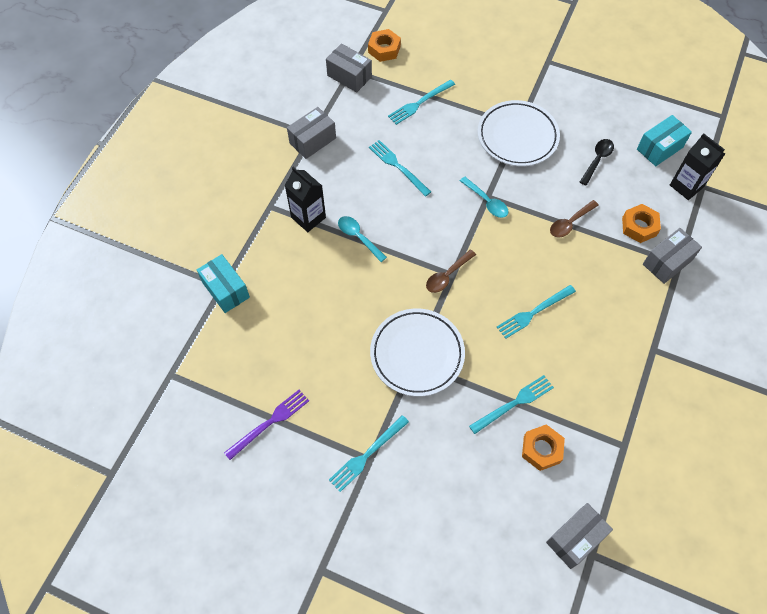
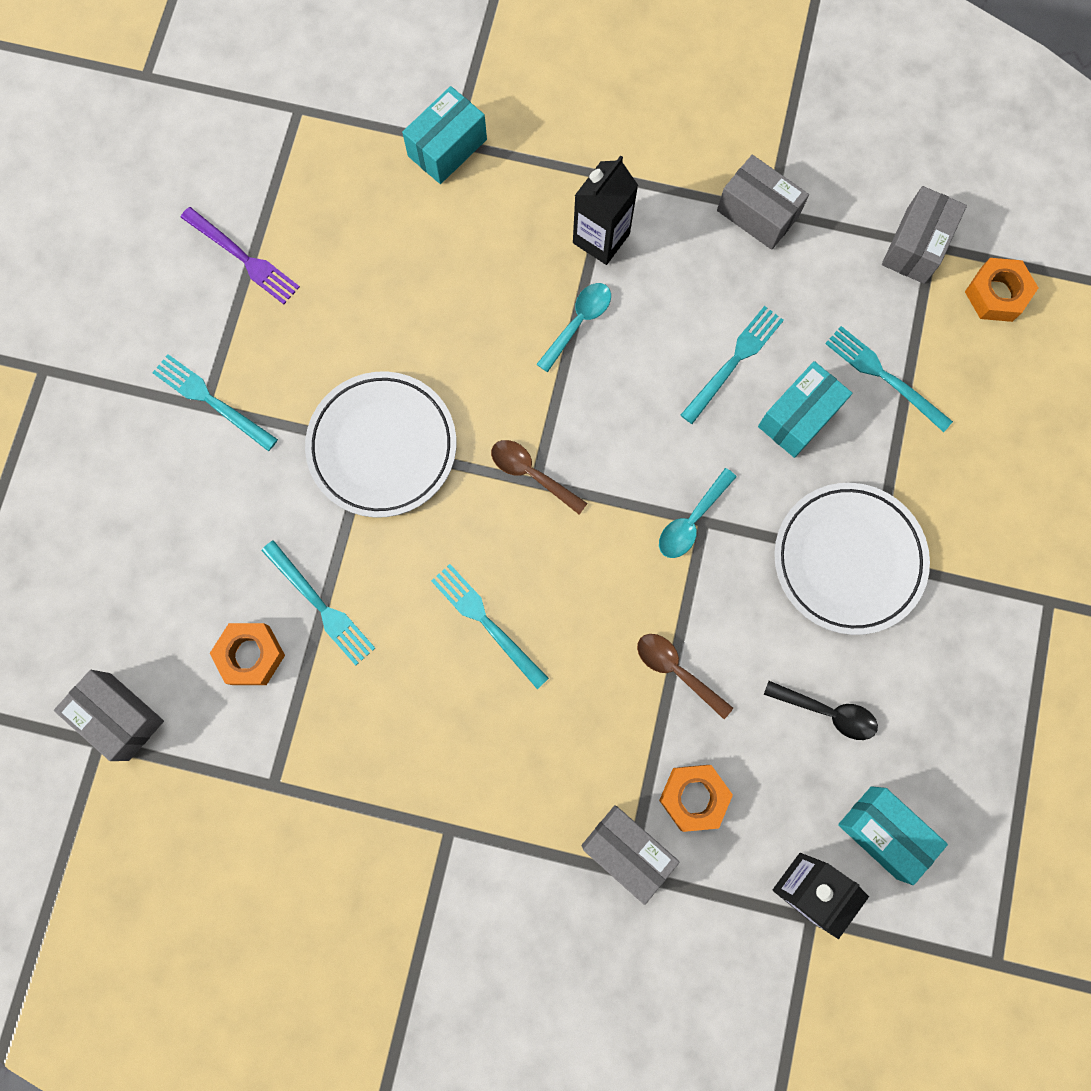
camera: 80 degrees right, 15 degrees up
none -> turquoise box [758,361,852,458]

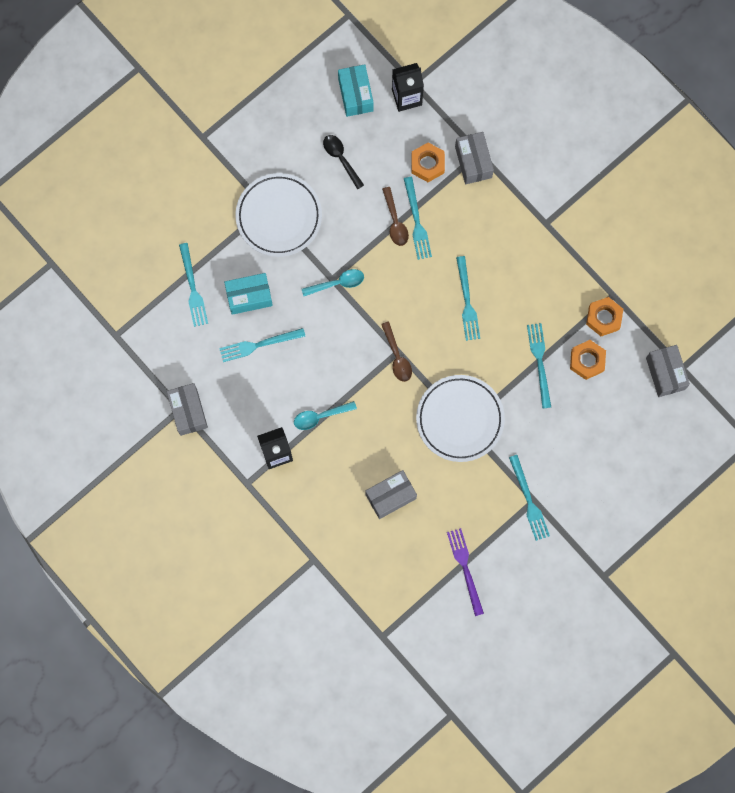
camera: 145 degrees left, 0 degrees up
turquoise box [402,86,487,184] -> none
grey box [882,186,967,284] -> grey box moved to [365,470,417,519]
orange nut [965,258,1038,322] -> orange nut moved to [586,297,623,336]
none -> turquoise fork [404,177,432,260]

